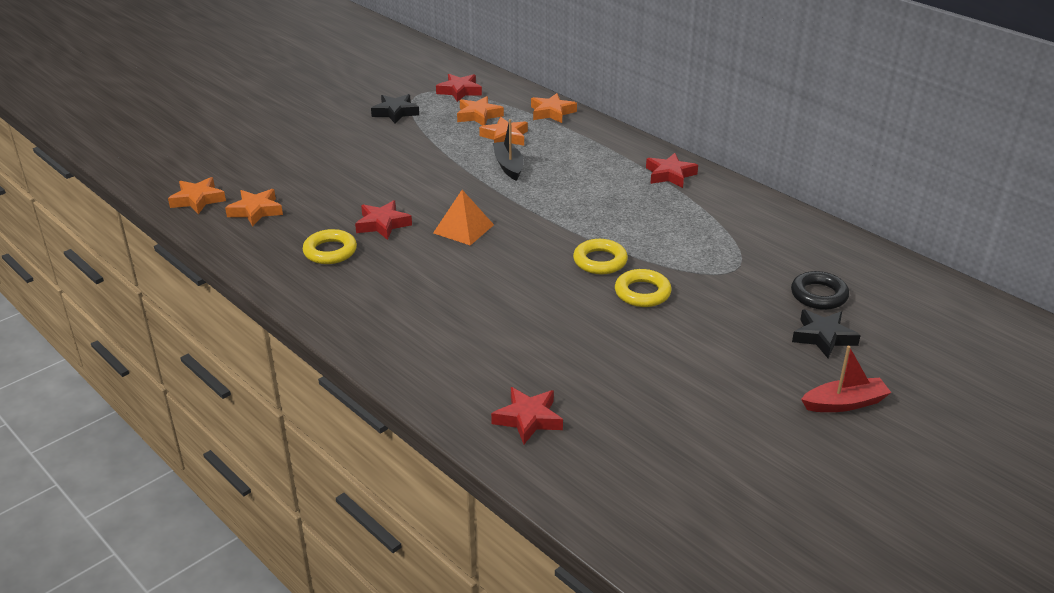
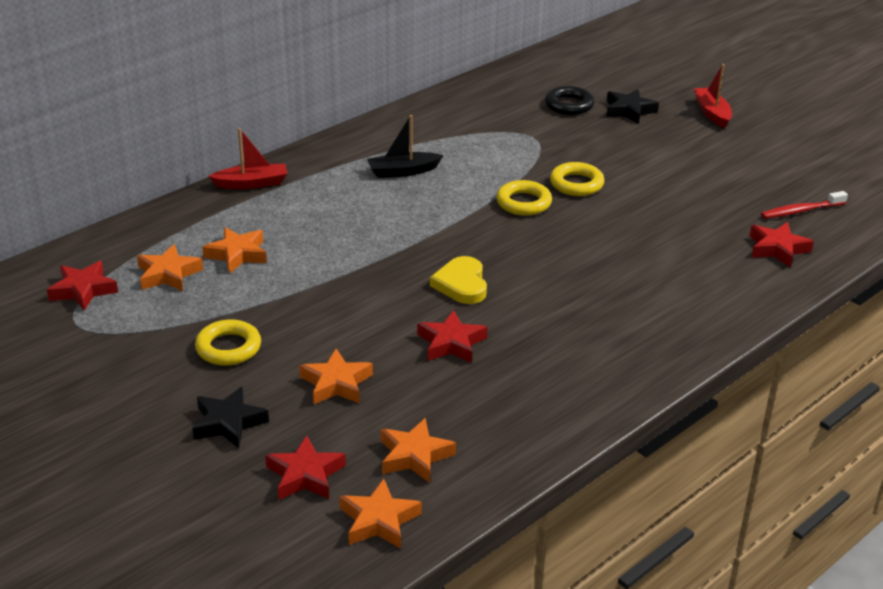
camera: 90 degrees left, 0 degrees up
yellow ring [303,229,357,264] -> yellow ring moved to [195,319,261,366]
black star [371,94,419,124] -> black star moved to [192,387,269,449]
orange pyramid [433,190,494,245] -> yellow heart [430,256,487,304]
black boat [493,119,523,181] -> black boat moved to [367,115,444,178]
orange star [531,93,577,123] -> orange star moved to [299,349,373,405]
red star [646,153,698,188] -> red star moved to [265,435,346,500]
none -> red boat [208,128,288,189]
none -> red toothbrush [761,191,848,219]

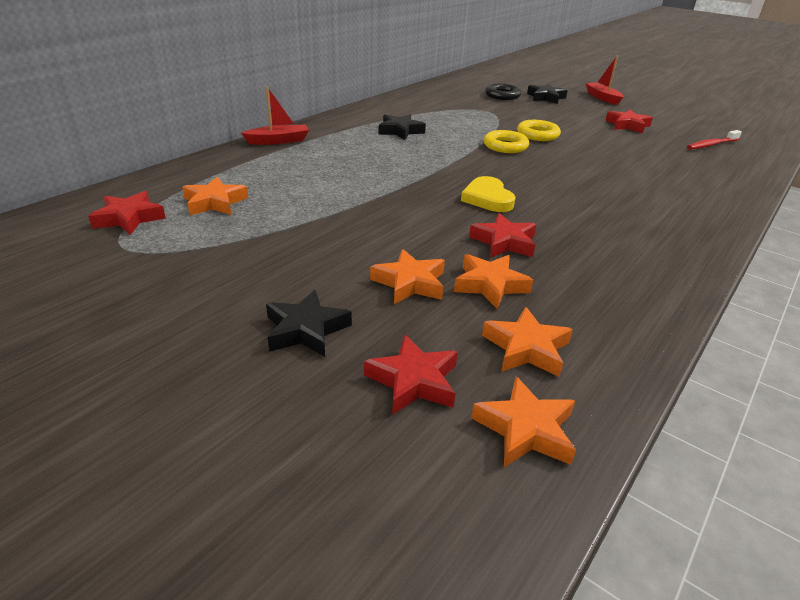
camera: 10 degrees left, 0 degrees up
yellow ring [195,319,261,366] -> none
orange star [202,227,267,274] -> orange star moved to [454,254,533,309]
black boat [367,115,444,178] -> black star [378,114,426,140]
red star [749,222,814,268] -> red star moved to [605,110,653,133]

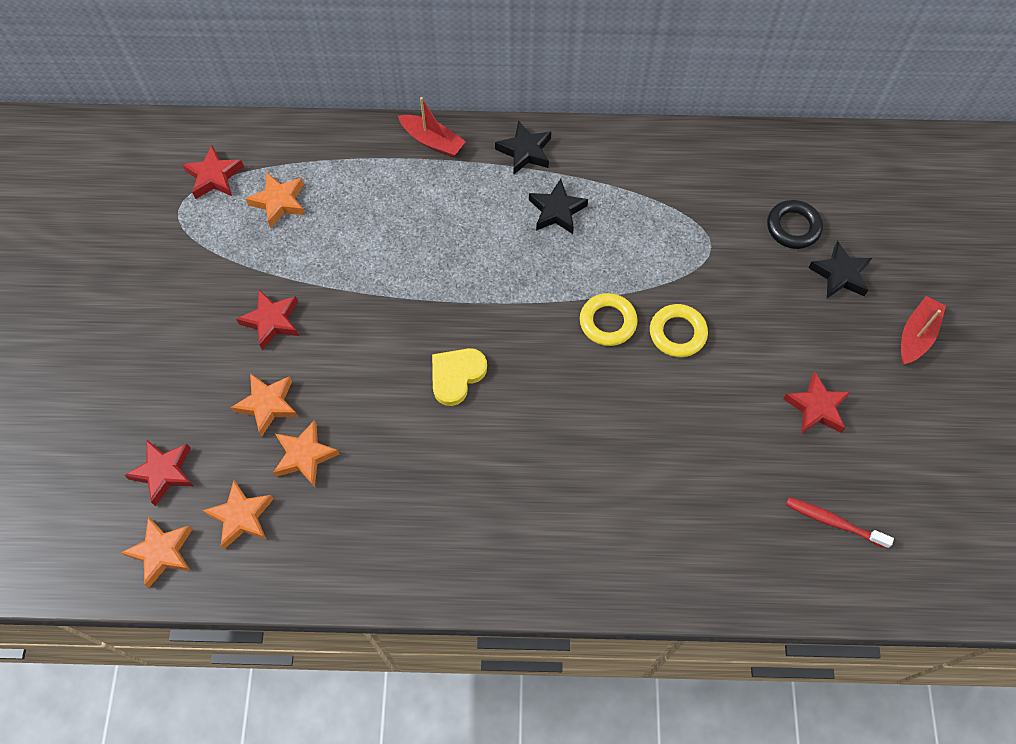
camera: 55 degrees right, 30 degrees up
black star [266,290,352,357] -> black star moved to [495,120,551,174]
red star [469,213,537,258] -> red star moved to [236,290,299,350]

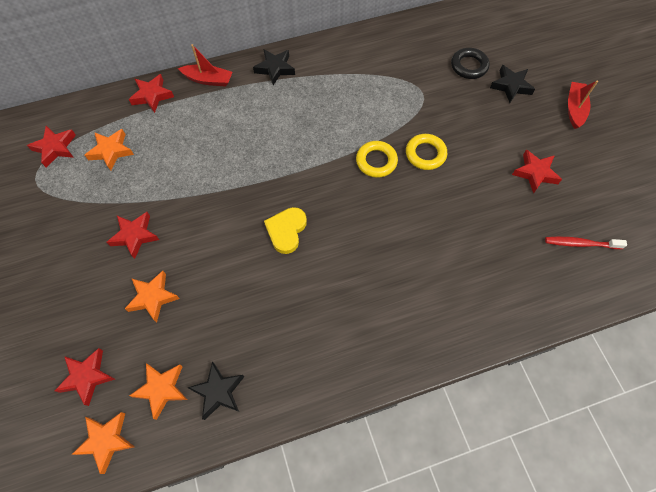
camera: 20 degrees left, 0 degrees up
orange star [273,420,340,487] -> none
black star [529,179,588,234] -> black star moved to [188,361,244,420]
none -> red star [129,74,174,113]

